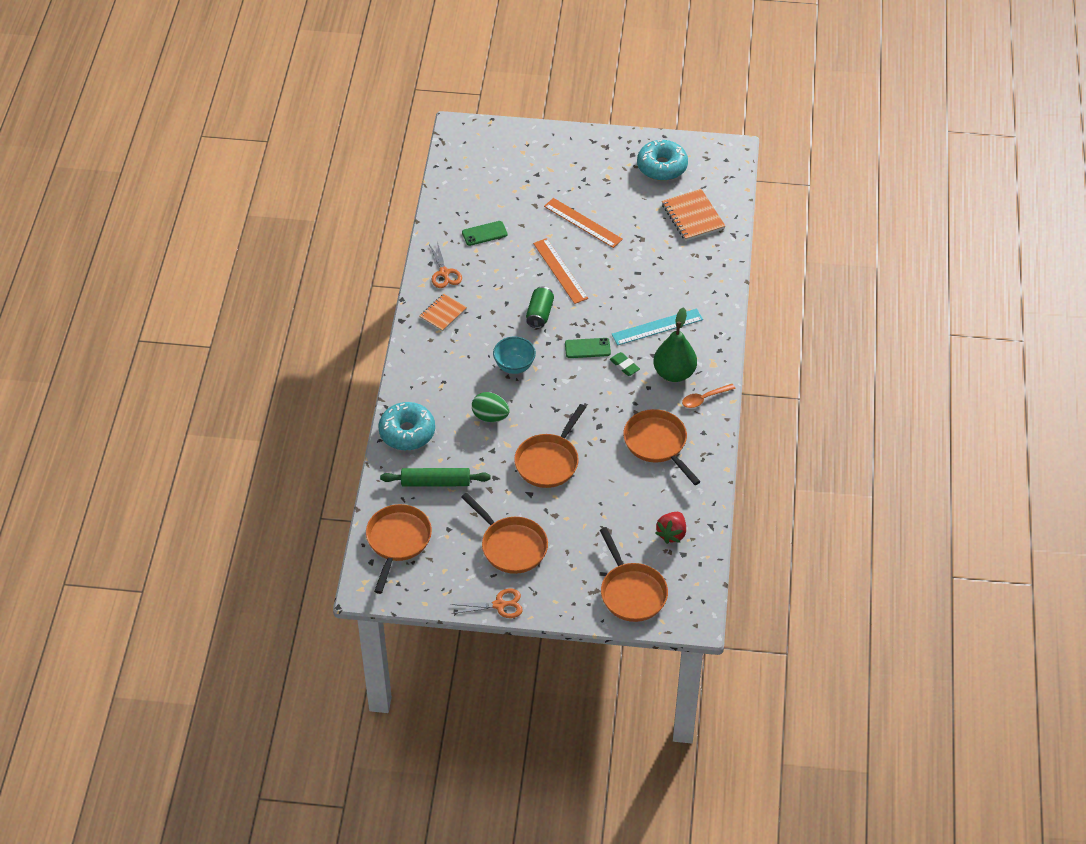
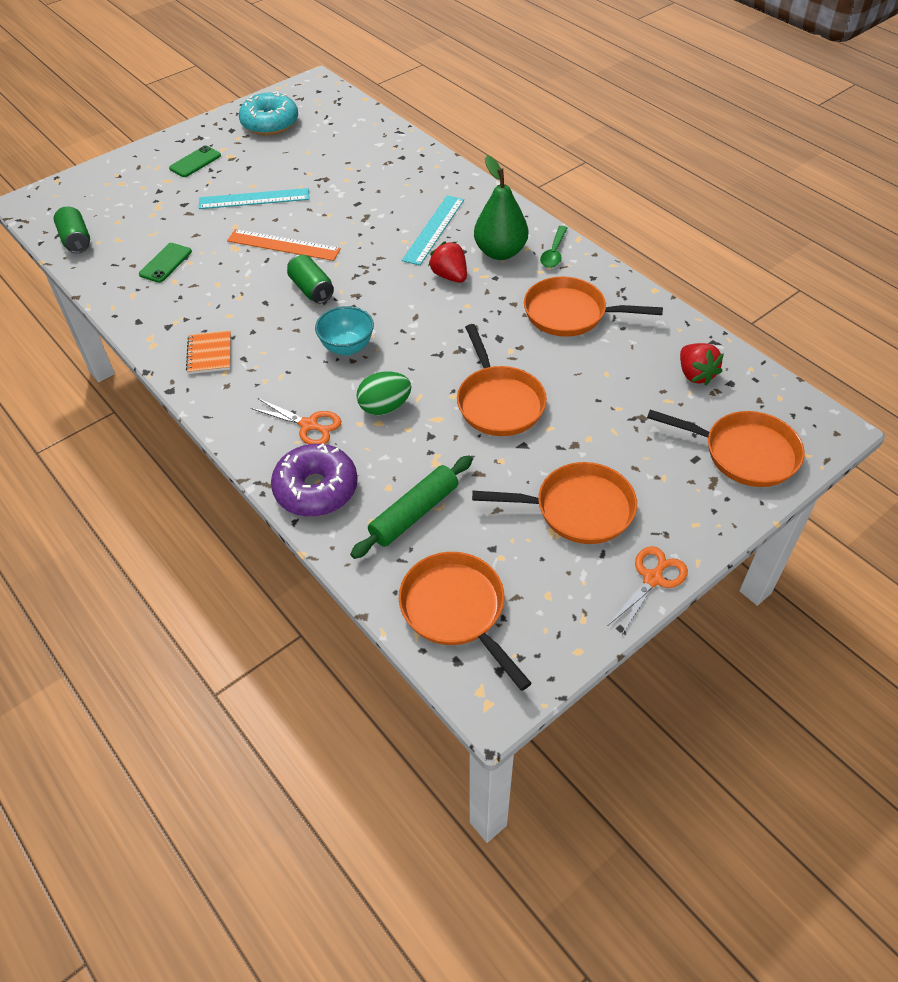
camera: 45 degrees left, 0 degrees up
turquoise donut [379,402,435,451] -> purple donut [271,443,358,516]
orange scissors [429,242,462,288] -> orange scissors moved to [251,398,341,444]
orange ruler [544,198,623,248] -> turquoise ruler [199,188,309,209]
green phone [565,338,611,358] -> green phone moved to [169,146,221,177]
green eraser [609,352,640,376] -> red strawberry [428,241,467,283]
orange notebook [662,189,725,241] -> none
orange spoon [682,384,735,408] -> green spoon [540,226,567,268]
none -> green can [54,206,90,253]

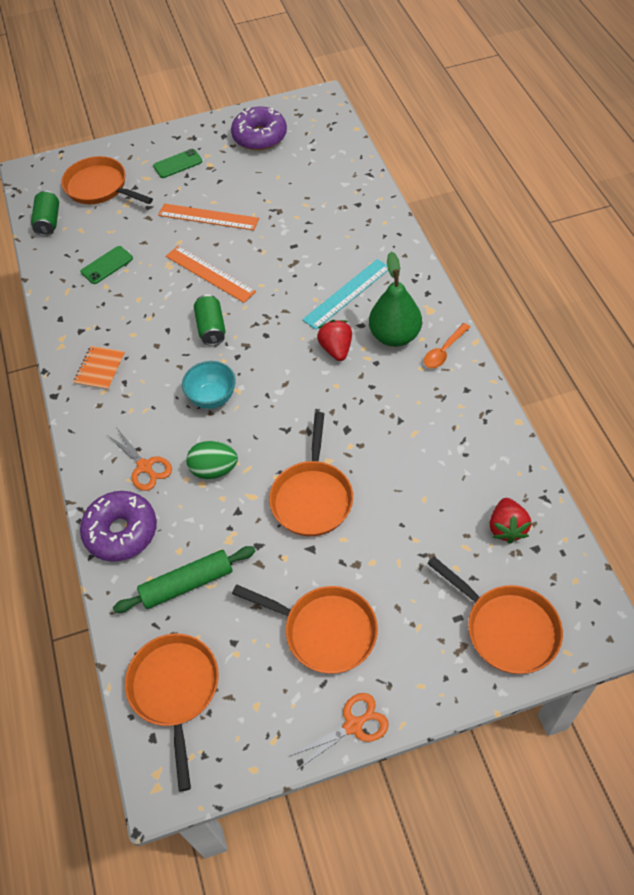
camera: 25 degrees right, 5 degrees up
turquoise ruler [199,188,309,209] -> orange ruler [158,204,259,230]
turquoise donut [239,91,298,135] -> purple donut [231,107,287,151]
orange pan [524,276,663,337] -> orange pan moved to [61,156,153,204]
green spoon [540,226,567,268] -> orange spoon [424,323,470,368]

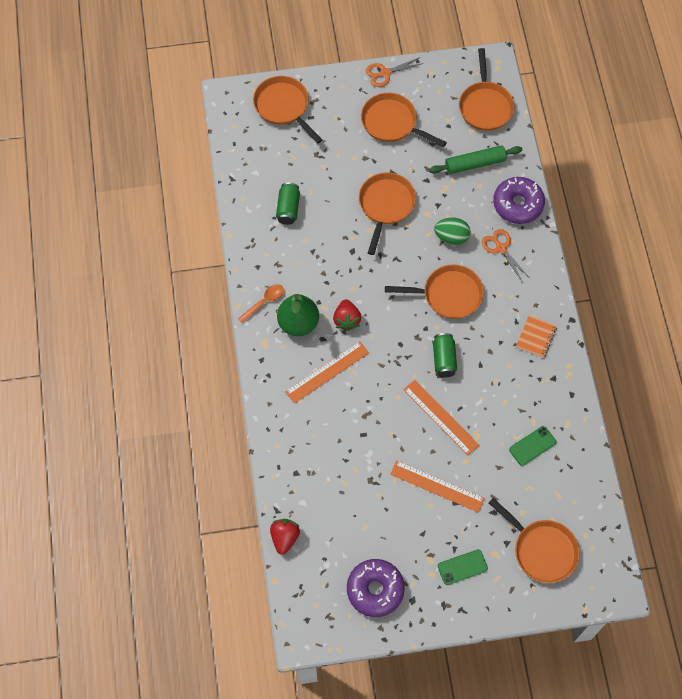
camera: 175 degrees left, 10 degrees up
green can [31,191,59,236] -> green can moved to [276,182,300,225]
turquoise bowl [182,361,236,409] -> orange pan [385,264,484,319]
turquoise ruler [302,259,388,330] -> orange ruler [285,341,369,404]
red strawberry [490,498,531,544] -> red strawberry moved to [270,519,300,555]

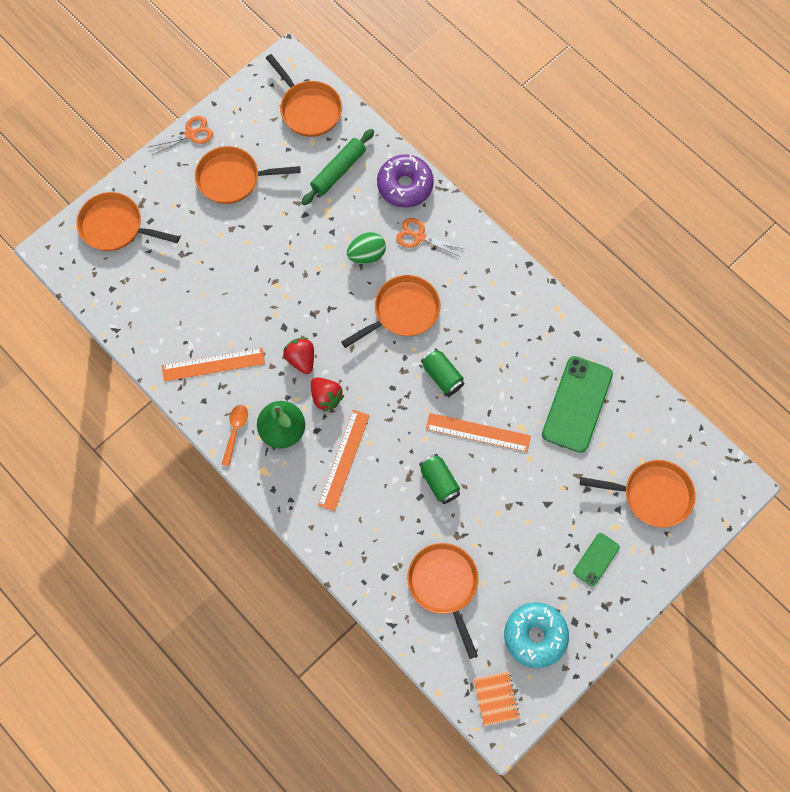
camera: 35 degrees left, 5 degrees up
red strawberry [270,519,300,555] -> red strawberry moved to [283,338,314,374]
green can [276,182,300,225] -> green can moved to [419,454,460,504]
purple donut [347,559,405,617] -> turquoise donut [504,602,569,668]
orange pan [359,173,416,255] -> orange pan moved to [407,543,478,659]
orange scissors [366,57,424,87] -> orange scissors turned 150 degrees counterclockwise [147,116,213,156]
orange ruler [390,460,485,513] -> orange ruler moved to [162,348,265,381]
green phone [509,426,556,466] -> green phone [542,356,613,453], size x1.91
orange notebook [516,315,557,358] -> orange notebook moved to [474,671,520,726]

